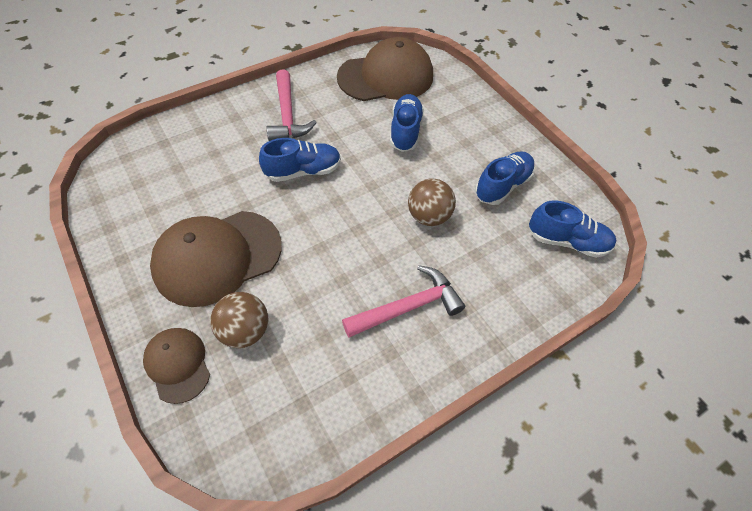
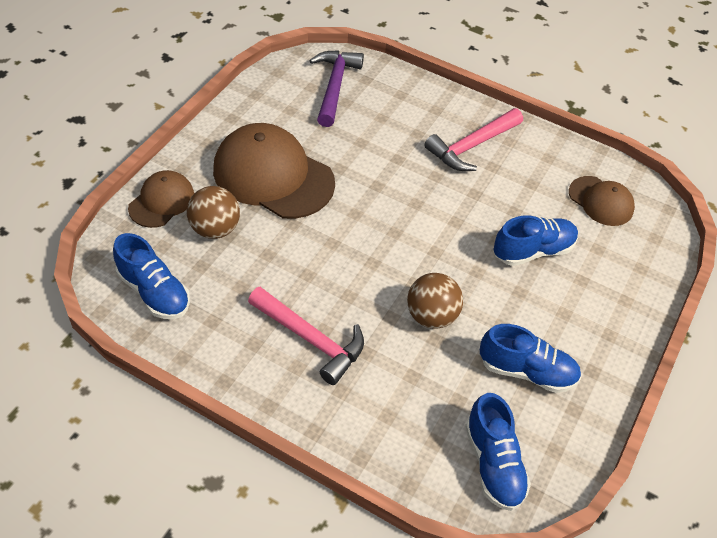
camera: 60 degrees right, 5 degrees down
blue shoe [259,138,341,182] -> blue shoe moved to [113,233,190,319]
brown cap [337,37,433,101] -> brown cap [569,176,635,226], size x0.54
none -> purple hammer [309,50,364,127]

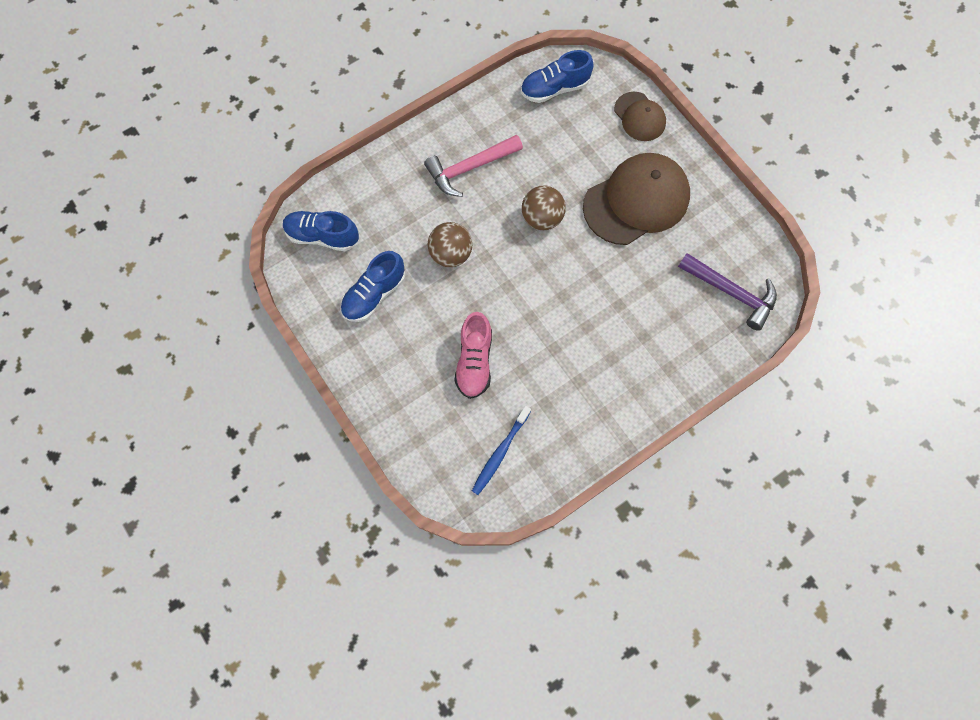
camera: 120 degrees right, 20 degrees up
brown ball [187,186,240,239] -> brown ball moved to [522,186,566,230]
pink hammer [424,108,523,171] -> none
blue shoe [493,215,578,266] -> pink shoe [454,312,492,399]
brown cap [569,176,635,226] -> blue toothbrush [472,406,531,495]

